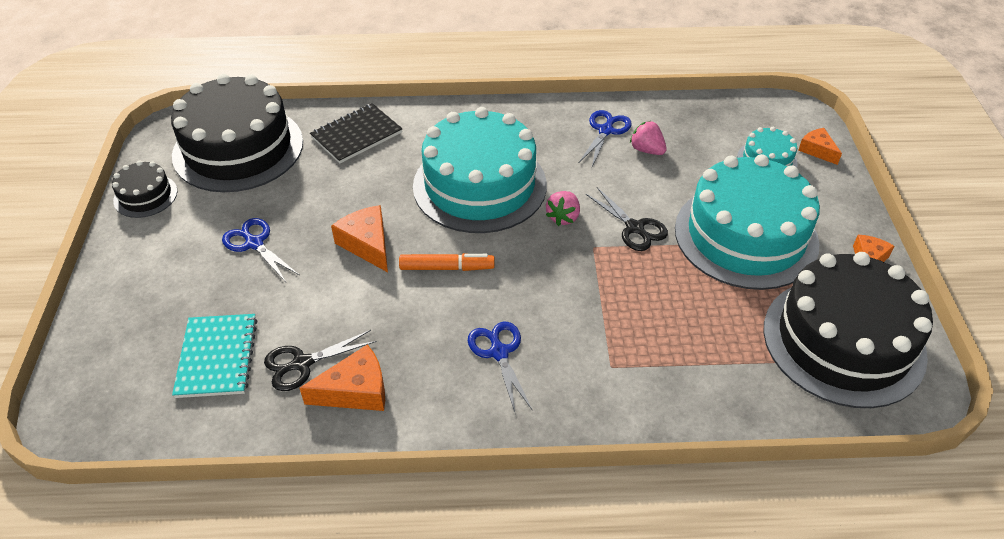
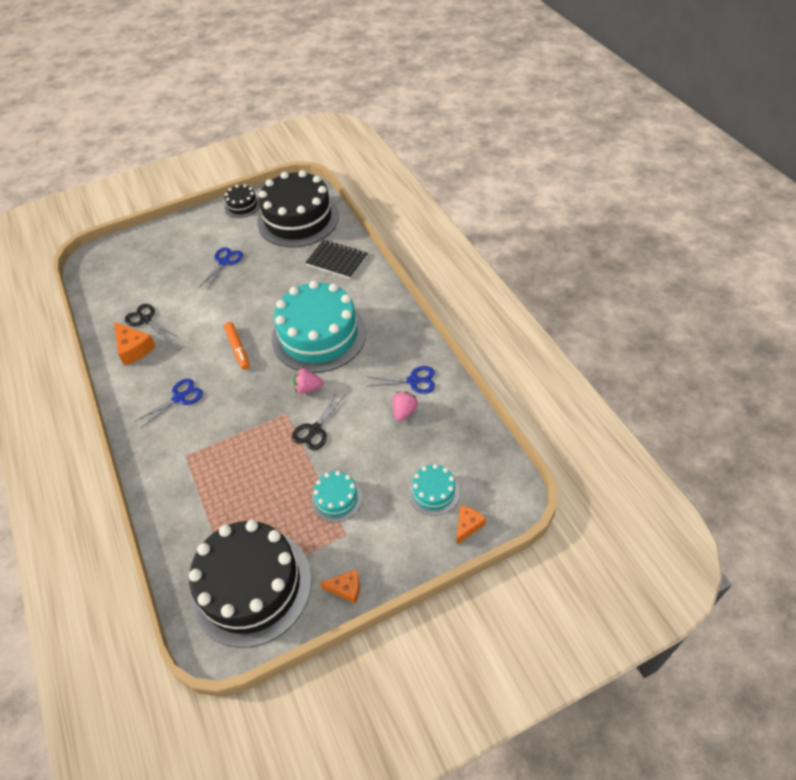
camera: 70 degrees right, 5 degrees up
turquoise notebook [172,314,257,398] -> none
orange cheese [331,205,388,272] -> none
turquoise cake [675,154,820,290] -> turquoise cake [311,471,363,522], size x0.45

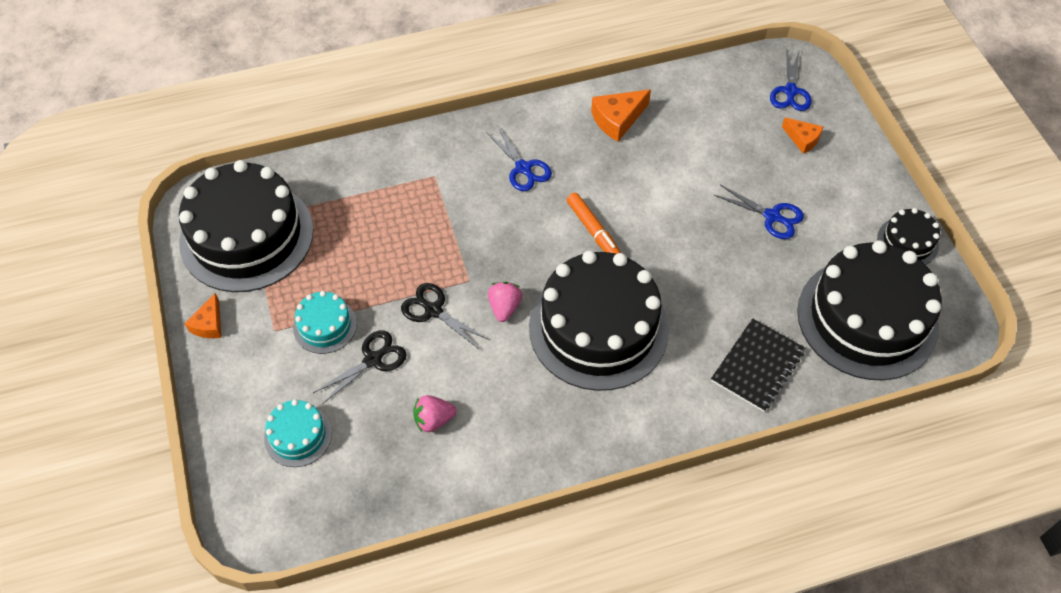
camera: 95 degrees right, 5 degrees up
black scissors [125,304,176,342] -> black scissors moved to [313,330,407,404]
orange marker [224,322,250,370] -> orange marker turned 105 degrees counterclockwise [567,193,621,254]
turquoise cake [272,280,366,373] -> black cake [529,251,669,391]
blue scissors [368,366,435,394] -> blue scissors moved to [770,49,812,111]
pink strawberry [392,391,418,421] -> pink strawberry turned 135 degrees clockwise [413,395,456,432]
orange cheese [456,505,486,545] -> orange cheese moved to [782,117,823,154]

